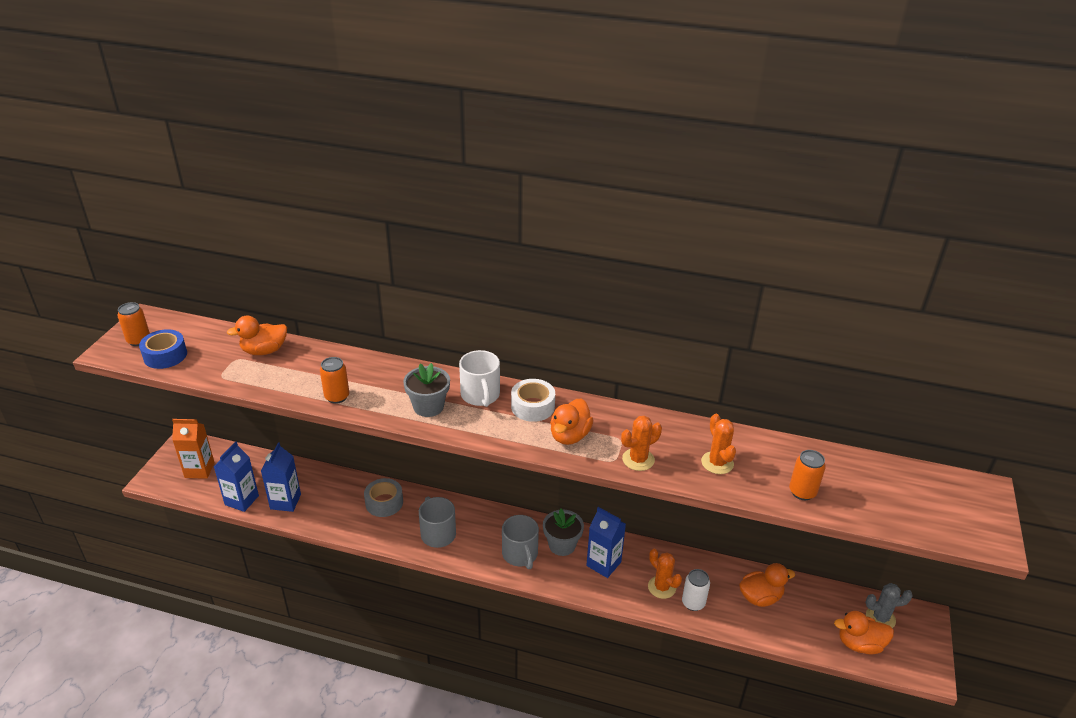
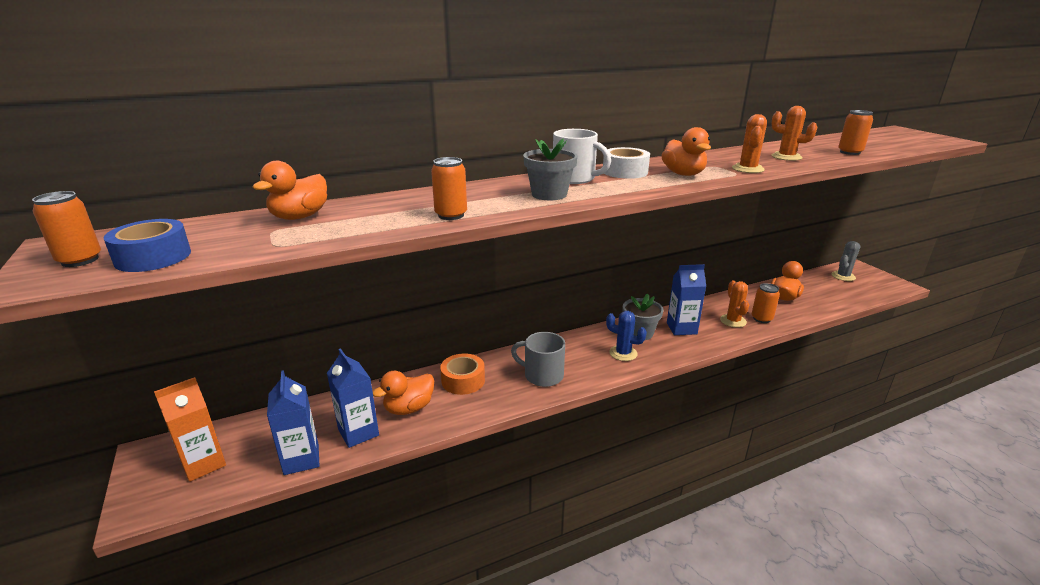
camera: 40 degrees left, 10 degrees down
grey tape [364,478,403,517] -> orange tape [440,353,485,395]
grey mug [502,515,539,569] -> blue cactus [606,311,647,361]
orange cactus [648,549,682,599] -> orange cactus turned 75 degrees clockwise [720,281,749,328]
white can [682,569,710,611] -> orange can [752,283,780,323]
orange duck [834,611,894,654] -> orange duck moved to [373,371,434,415]

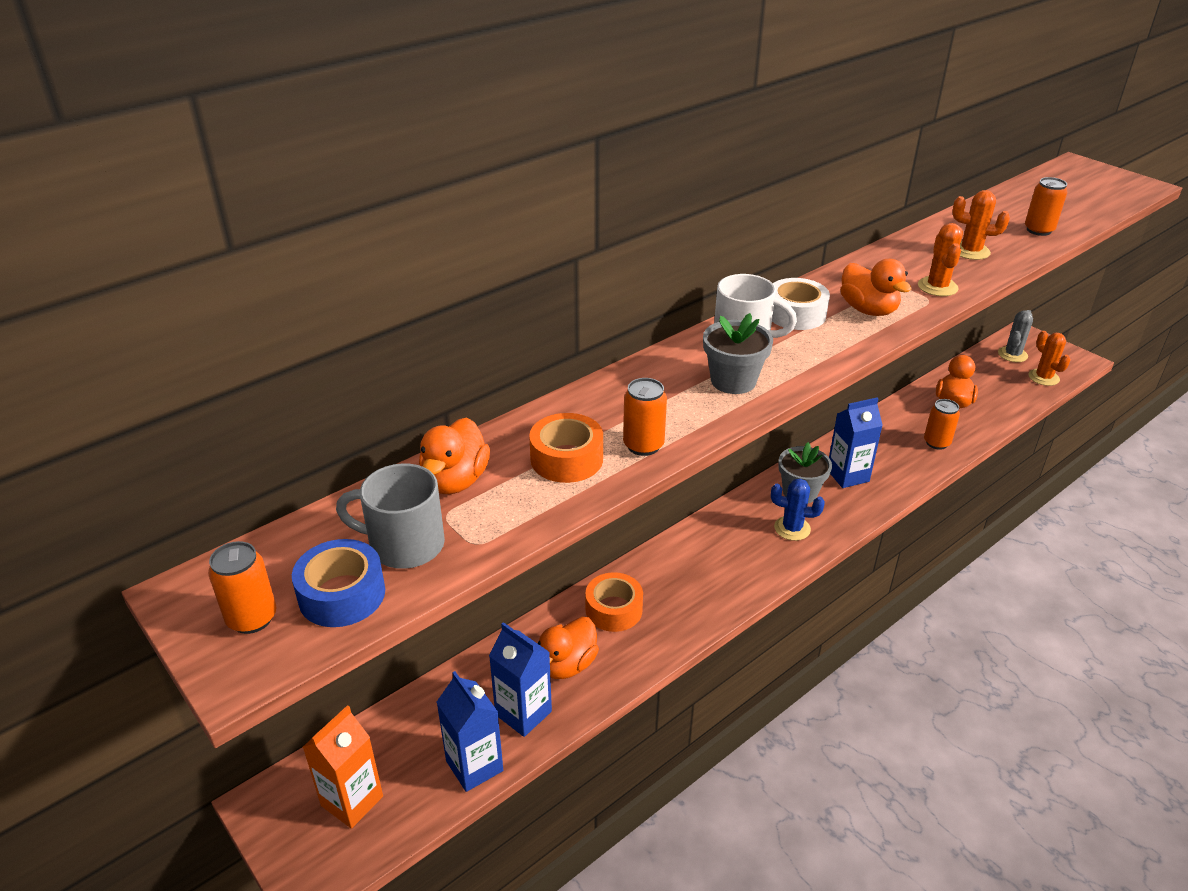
camera: 15 degrees left, 10 degrees up
grey mug [511,332,565,387] -> grey mug moved to [336,463,445,569]
orange cactus [720,281,749,328] -> orange cactus moved to [1028,331,1071,386]
none -> orange tape [529,413,603,483]

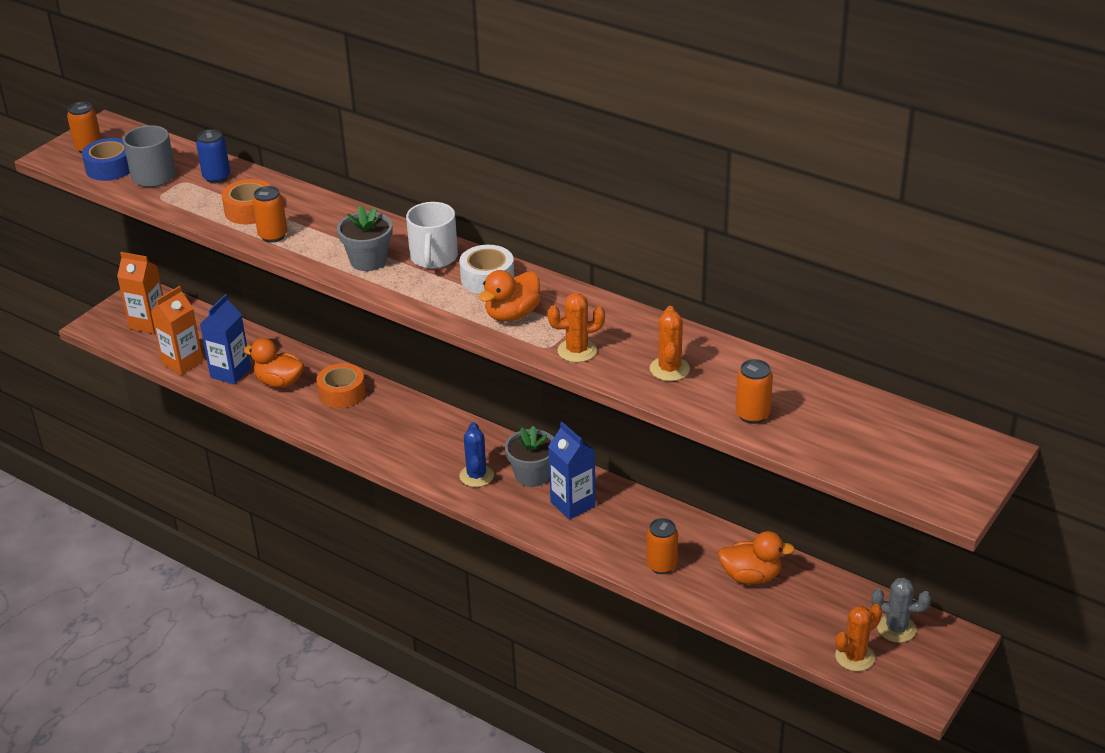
camera: 75 degrees right, 0 degrees up
orange duck [419,418,490,494] -> blue can [196,129,230,183]
blue carton [437,671,503,792] -> orange carton [151,286,203,375]

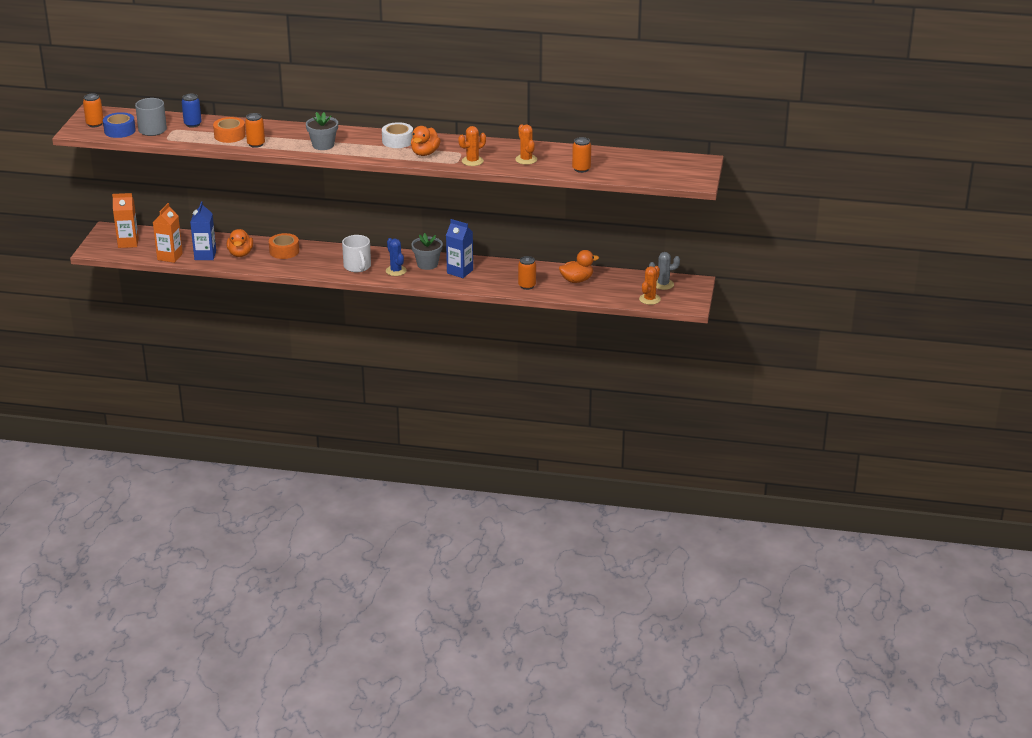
camera: 25 degrees left, 5 degrees down
orange duck [243,338,304,388] -> orange duck turned 90 degrees counterclockwise [227,229,253,257]
white mug [406,202,458,269] -> white mug moved to [342,235,371,272]

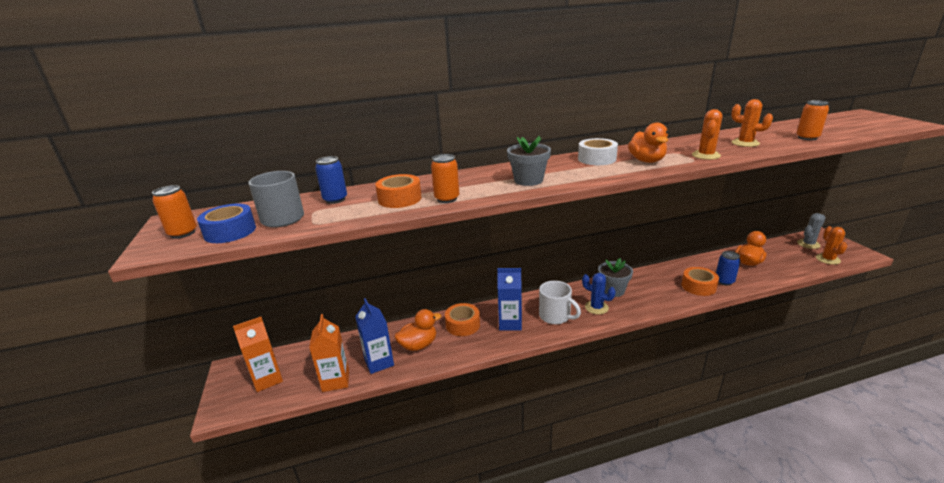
camera: 25 degrees left, 5 degrees down
orange duck [227,229,253,257] -> orange duck turned 90 degrees counterclockwise [395,309,441,351]
blue carton [446,219,473,278] -> blue carton moved to [497,268,522,330]
orange can [518,256,536,290] -> blue can [716,251,740,286]
none -> orange tape [682,267,719,296]

